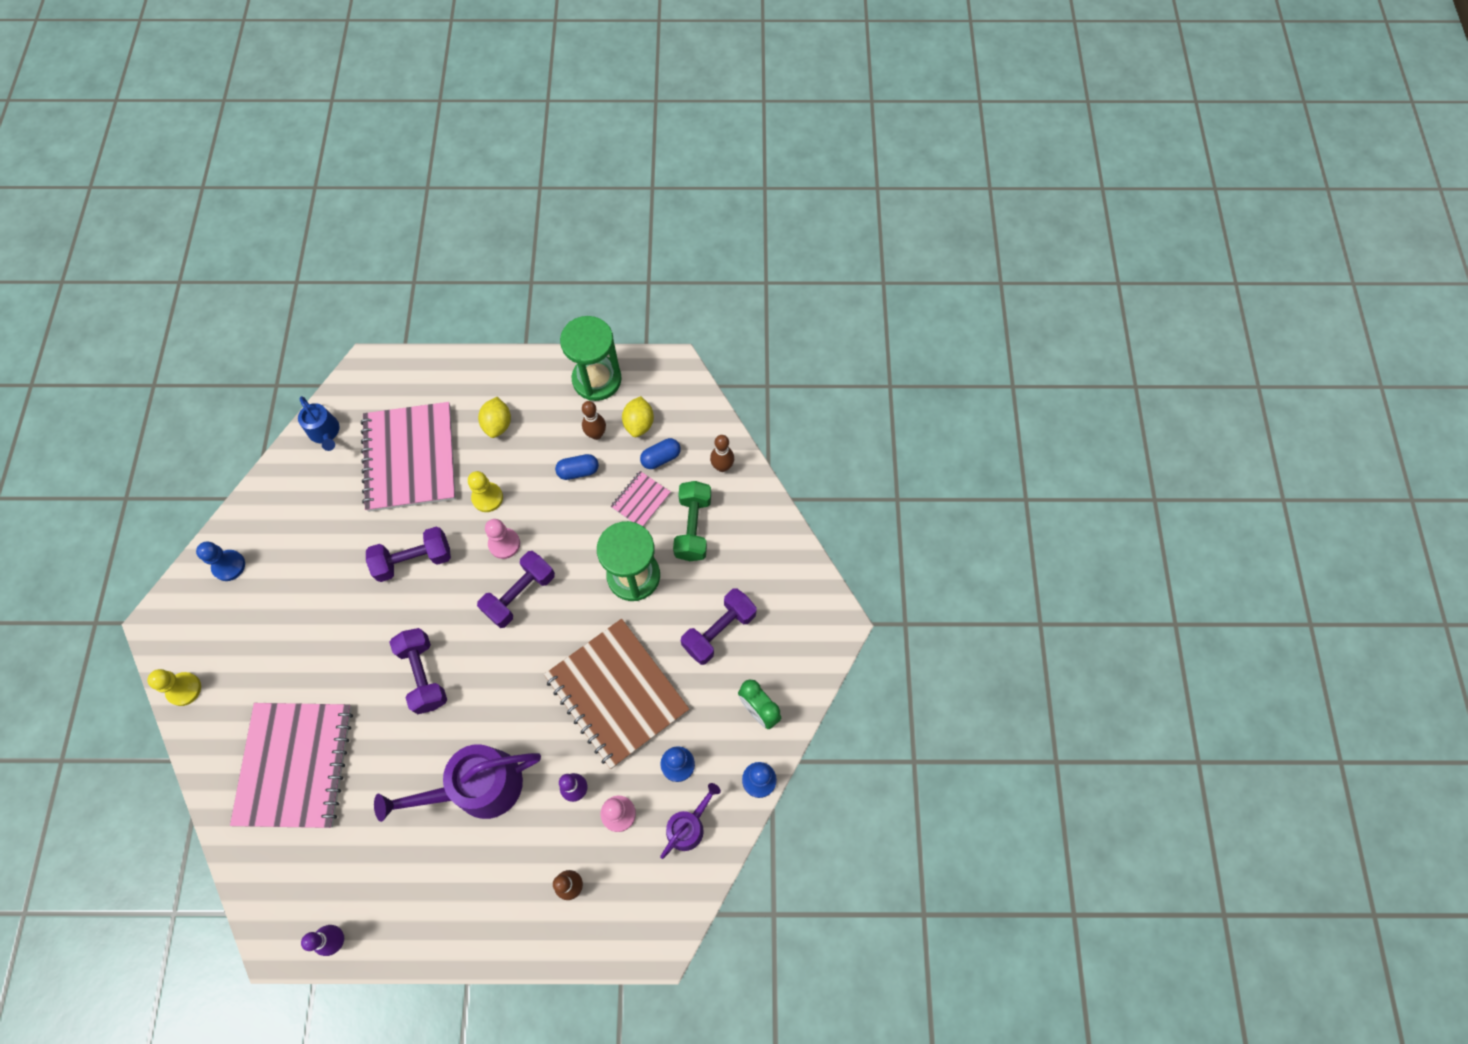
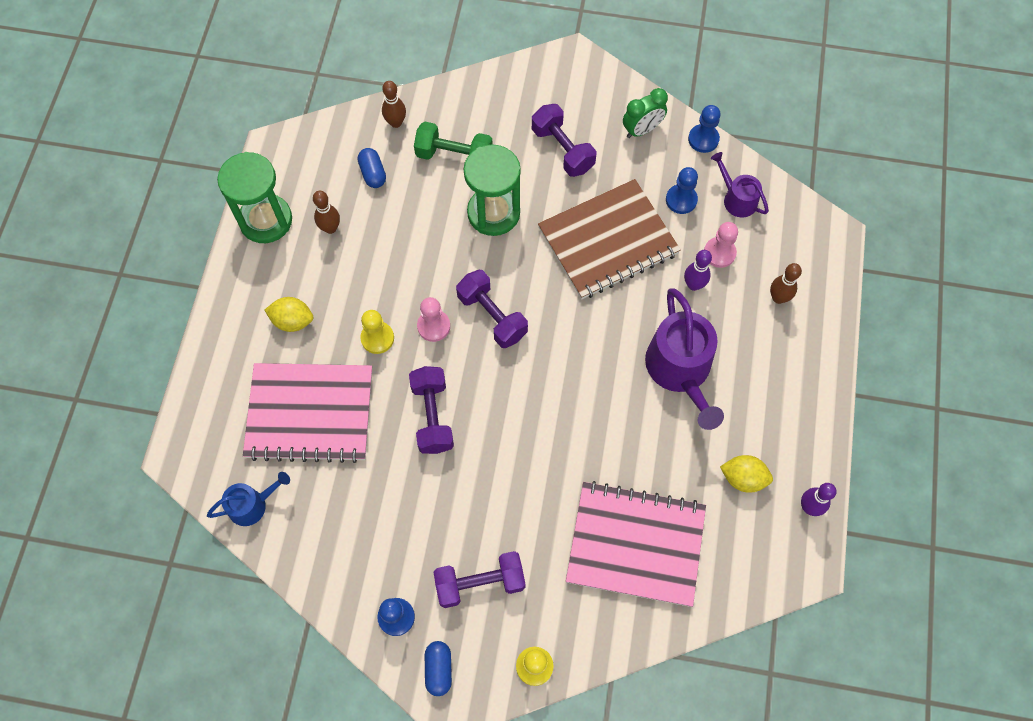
camera: 80 degrees left, 0 degrees up
purple dumbbell [389,628,447,714] -> purple dumbbell moved to [433,551,526,608]
blue capsule [555,454,599,480] -> blue capsule moved to [425,641,452,696]
pink notebook [611,471,671,527] -> none
yellow lemon [622,396,654,437] -> yellow lemon moved to [720,455,773,493]

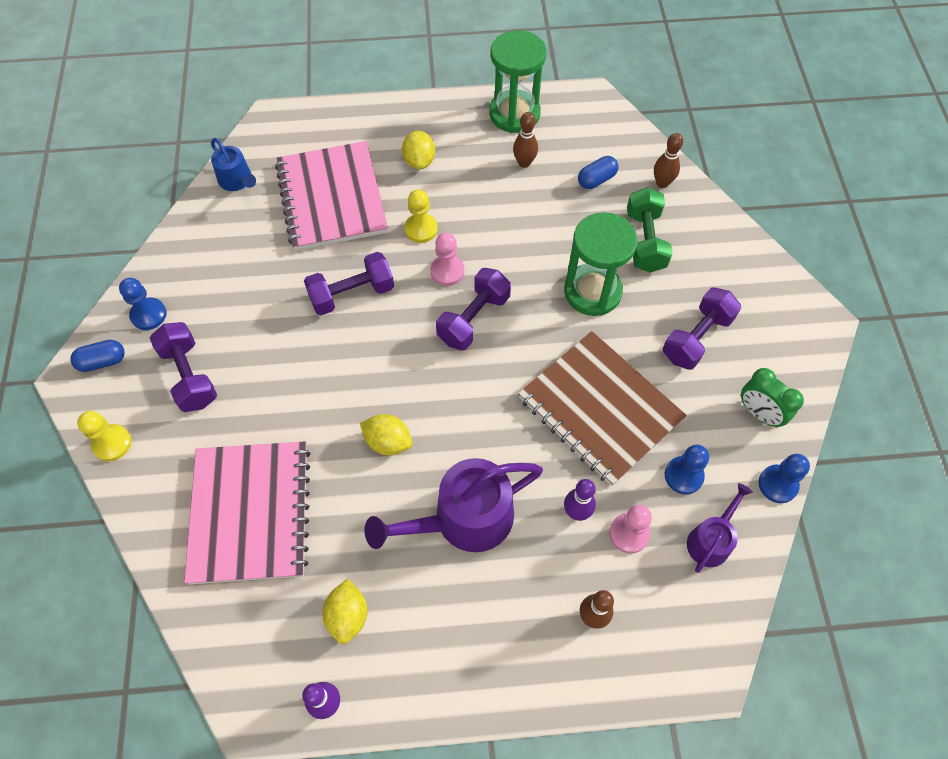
camera: 75 degrees right, 5 degrees down
none -> yellow lemon [360,414,412,455]

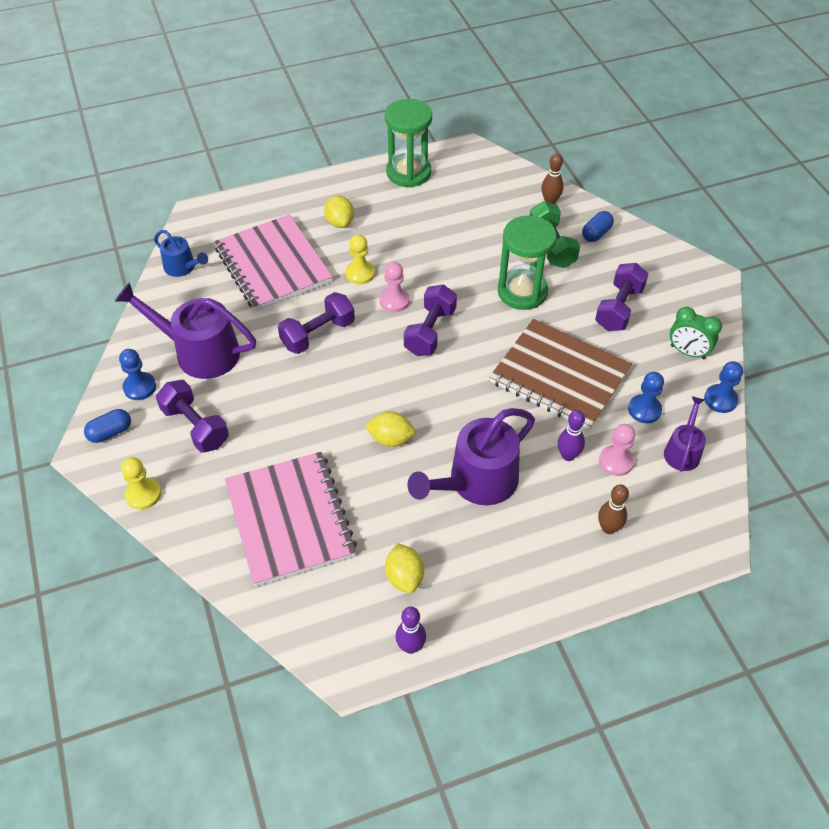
camera: 15 degrees left, 10 degrees down
brown bowling pin [513,112,538,168] -> none
blue capsule [578,156,619,189] -> blue capsule moved to [582,211,614,242]
none -> purple watering can [115,282,256,379]

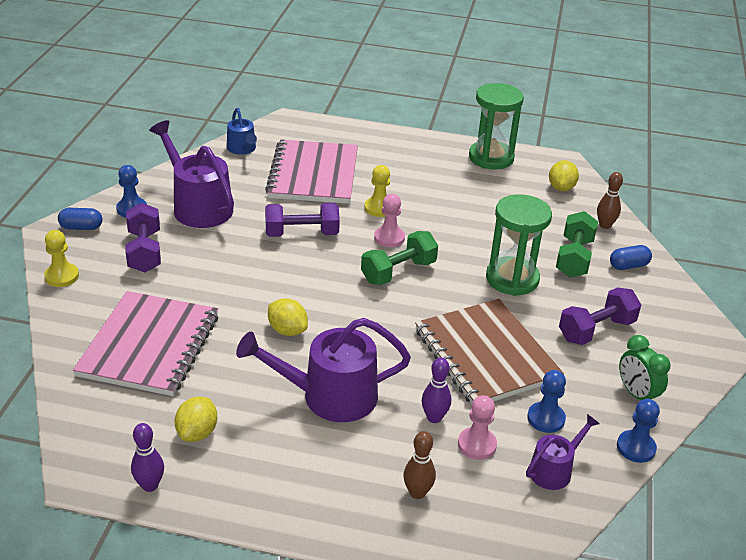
camera: 30 degrees right, 15 degrees down
yellow lemon [324,195,354,228] -> yellow lemon moved to [549,160,579,191]
purple dumbbell [404,284,457,356] -> green dumbbell [361,231,438,285]

